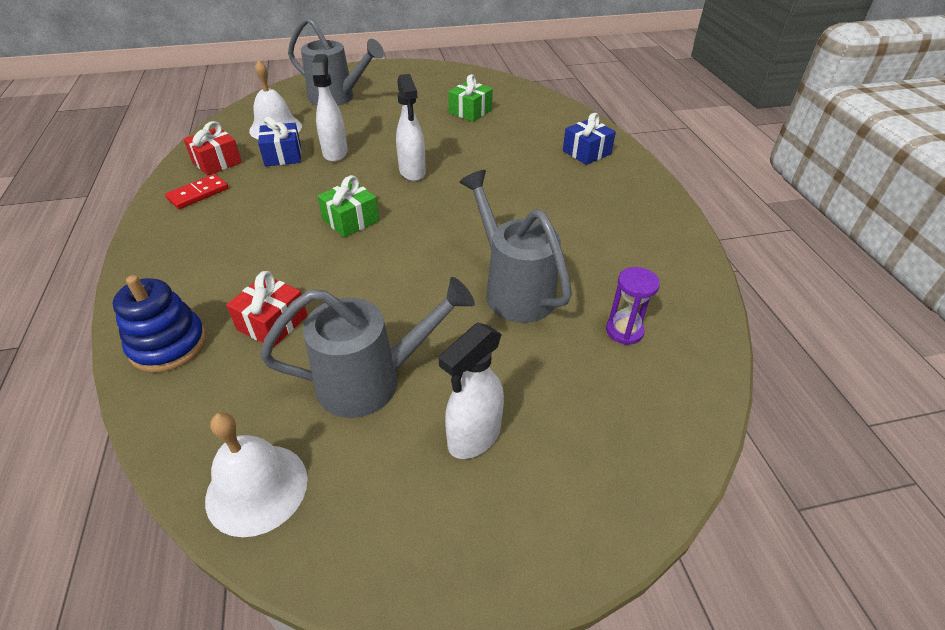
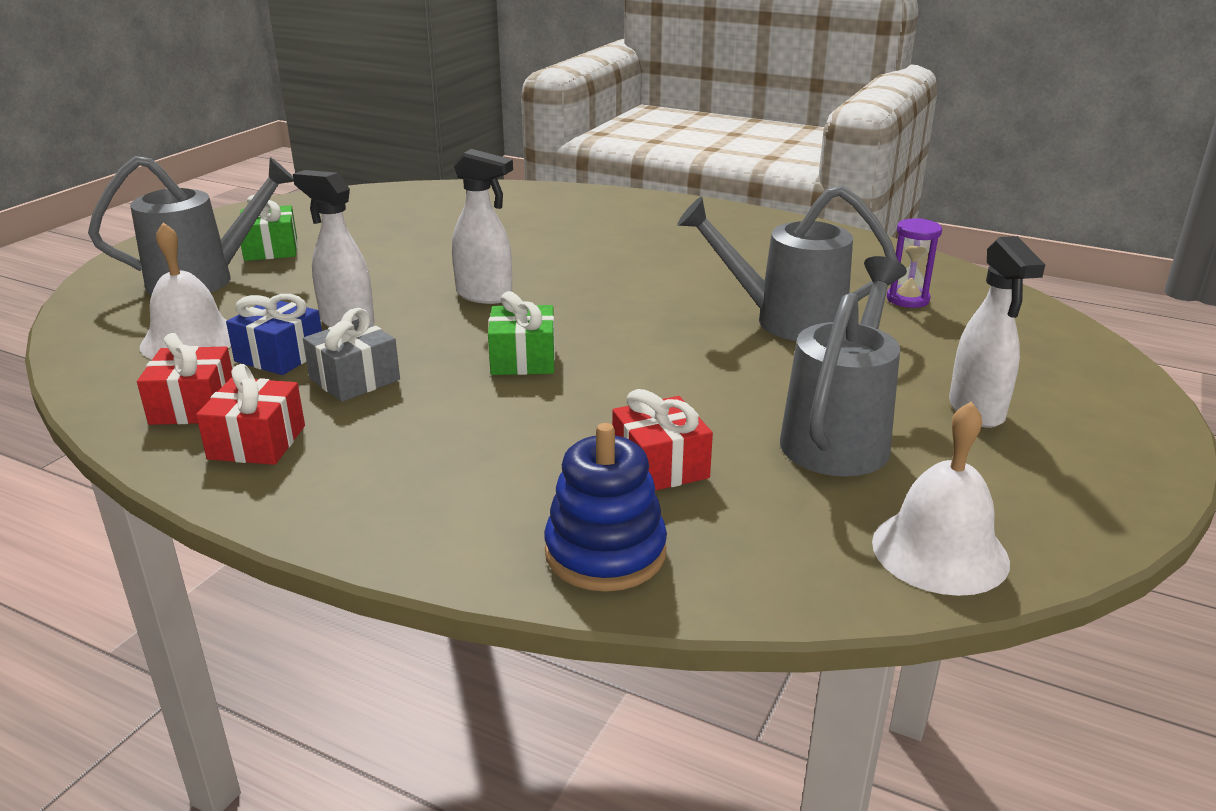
camera: 50 degrees left, 15 degrees down
red domino [165,174,229,209] -> red gift [196,364,305,465]
green gift [448,74,493,122] -> green gift moved to [240,195,297,261]
blue gift [563,113,616,165] -> none
none -> grey gift [303,308,400,402]

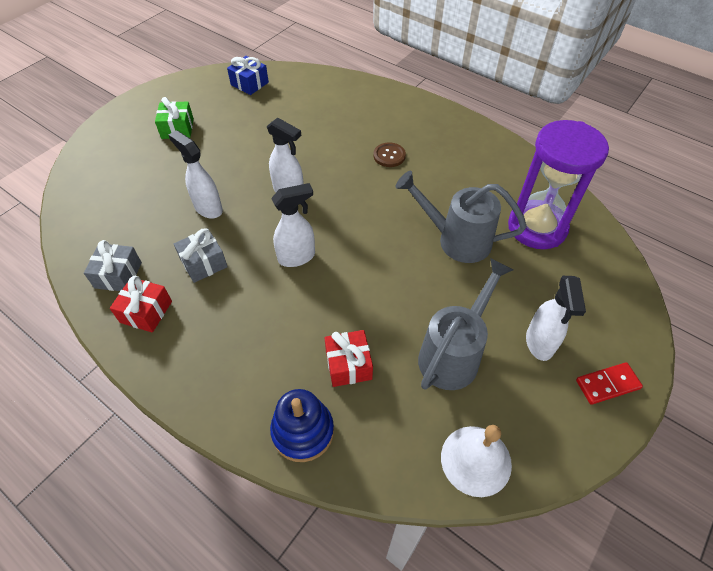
camera: 10 degrees right, 25 degrees up
grey watering can [88,156,294,295] -> none
red gift [137,333,232,425] -> grey gift [84,240,142,291]
white bell [140,222,231,359] -> none
blue gift [226,294,322,375] -> blue gift moved to [227,56,269,95]
green gift [488,291,555,375] -> white spray bottle [271,183,315,267]
purple hourglass [887,218,942,308] -> purple hourglass [508,120,609,249], size x2.30
none -> brown button [373,142,406,167]
none -> red domino [576,362,643,405]

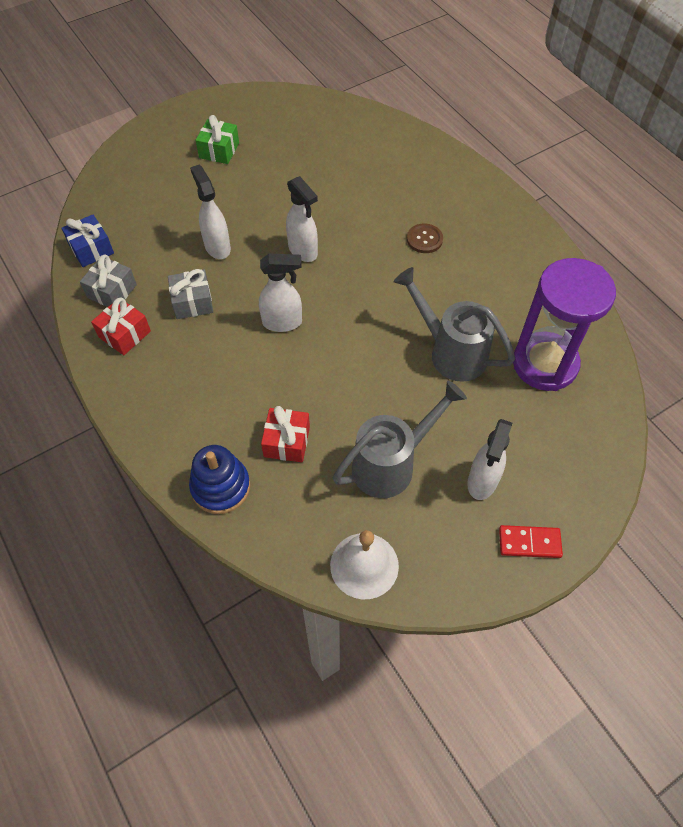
camera: 20 degrees right, 5 degrees up
blue gift [227,56,269,95] -> blue gift moved to [61,214,114,267]

